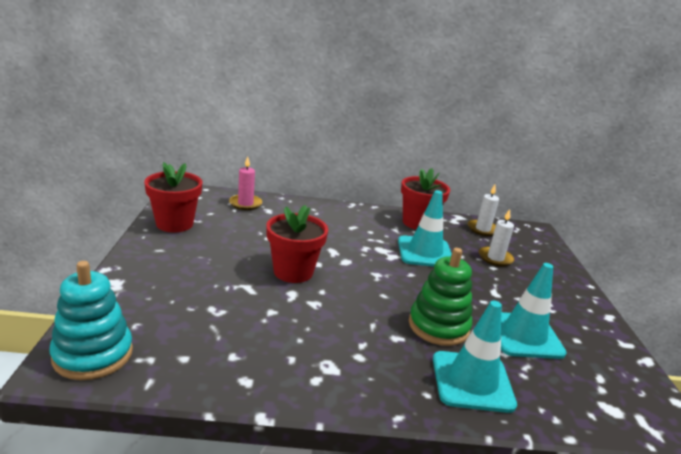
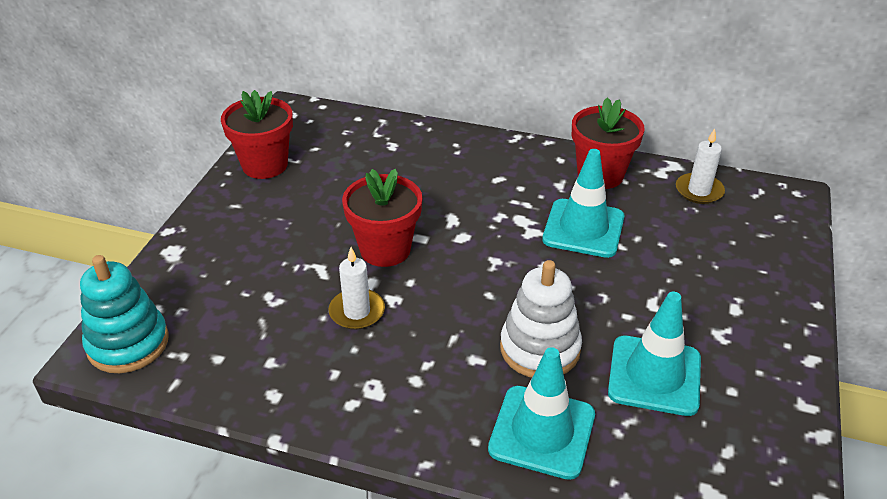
camera: 20 degrees right, 15 degrees up
pink candle [229,156,262,210] -> none
green stacking toy [409,248,472,346] -> white stacking toy [500,260,582,378]
white candle [479,209,514,267] -> white candle moved to [329,247,385,330]

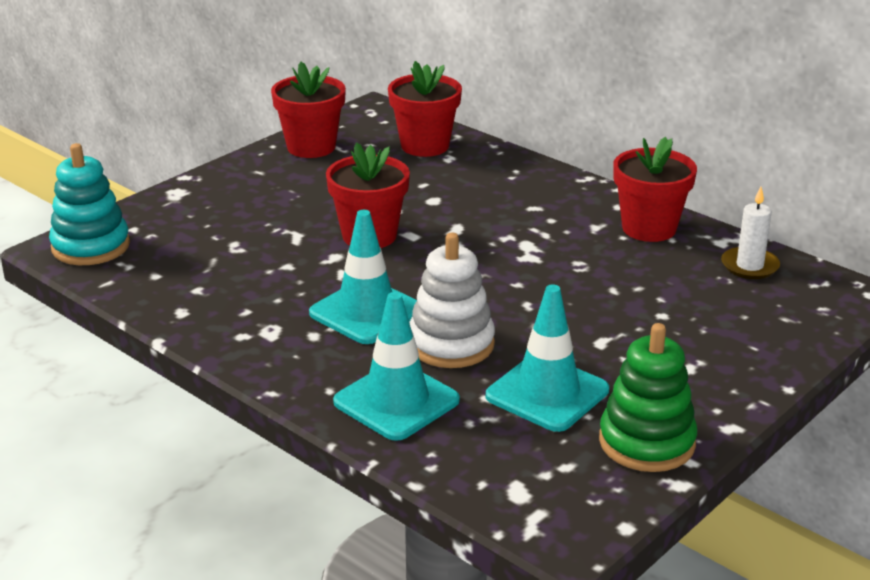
camera: 25 degrees right, 10 degrees down
white candle [329,247,385,330] -> none
turquoise traffic cone [542,149,624,258] -> turquoise traffic cone moved to [309,210,417,344]
none -> red flower pot [388,61,462,157]
none -> green stacking toy [599,323,697,472]

